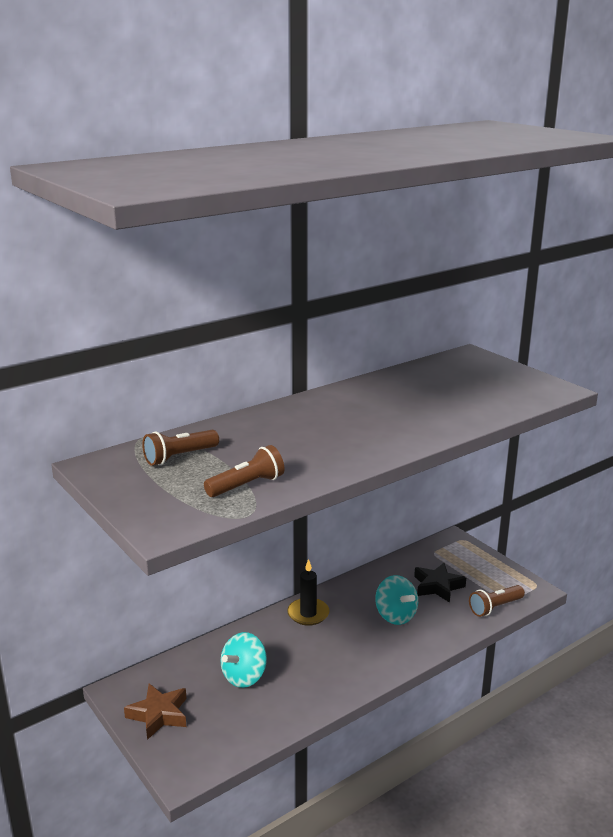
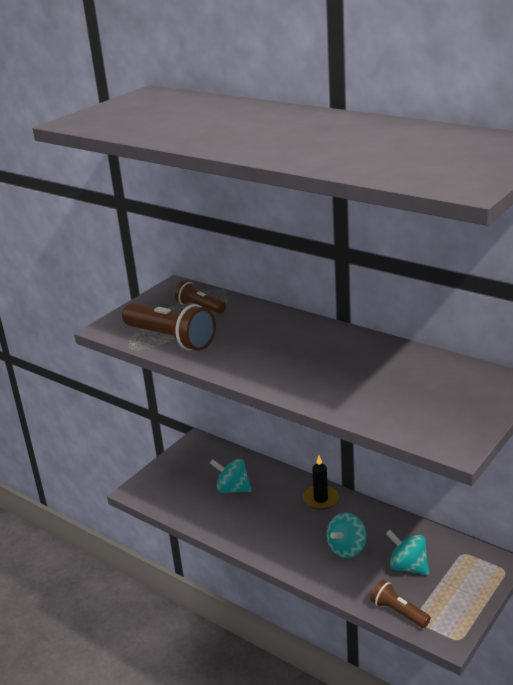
camera: 75 degrees right, 5 degrees up
brown star [124,683,187,740] -> none
brown flashlight [204,445,285,497] -> brown flashlight [122,303,216,351], size x1.79
black star [414,563,466,603] -> turquoise spinning top [386,530,429,575]

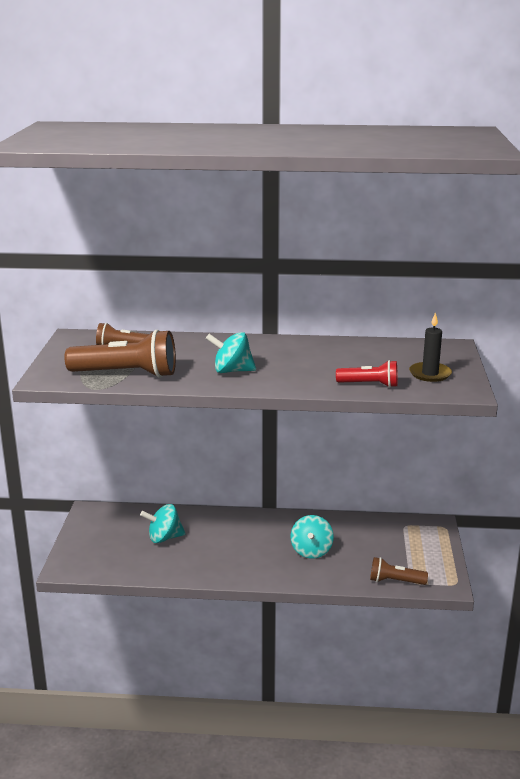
camera: 35 degrees left, 5 degrees down
black candle [303,455,339,510] -> black candle moved to [409,312,452,382]
turquoise spinning top [386,530,429,575] -> turquoise spinning top moved to [206,332,256,373]
none -> red flashlight [336,360,398,388]

